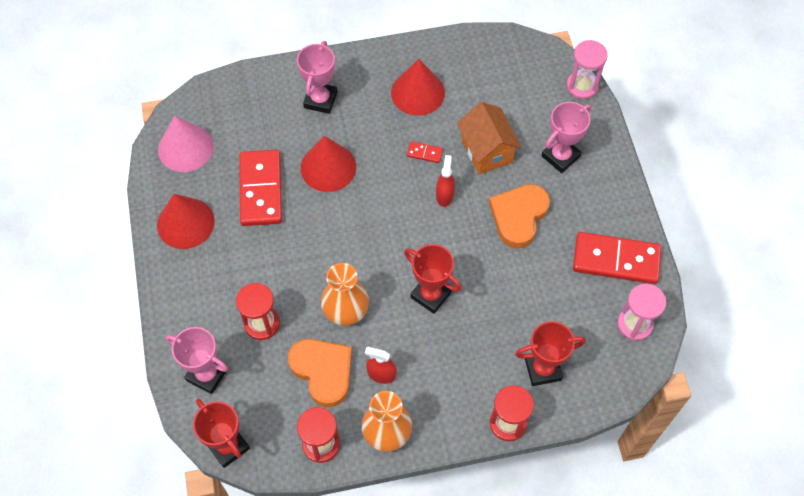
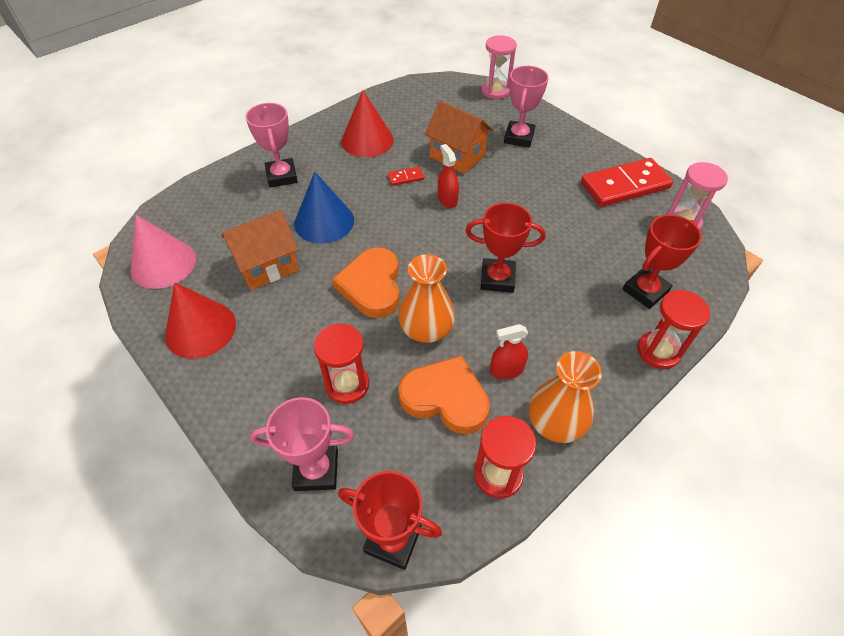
camera: 30 degrees left, 10 degrees down
red domino [239,150,282,226] -> orange house [221,210,299,290]
red cone [301,136,356,192] -> blue cone [294,171,354,244]
orange heart [489,184,550,248] -> orange heart moved to [332,247,400,318]

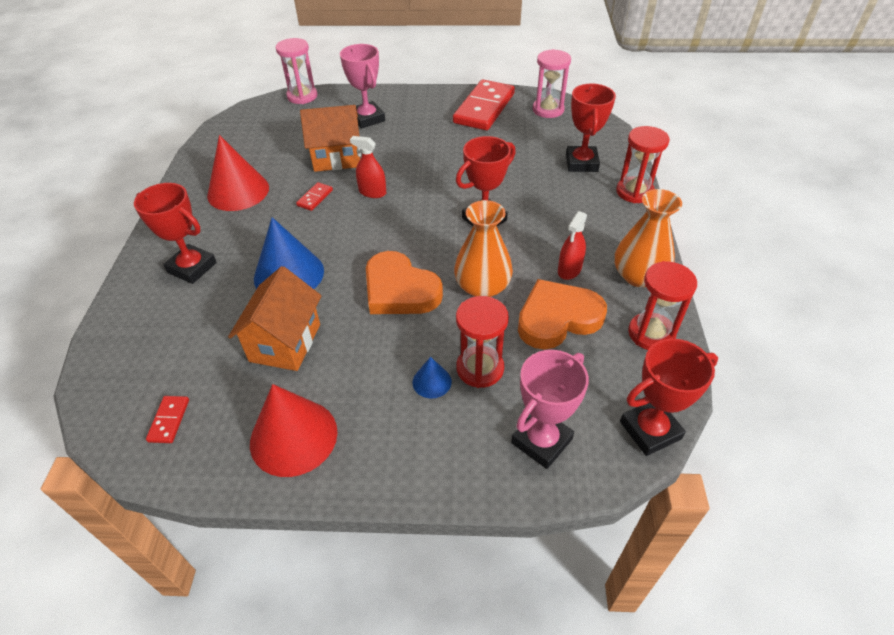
camera: 45 degrees left, 5 degrees down
pink cone [131,215,196,289] -> red domino [146,396,189,443]
pink trophy [245,103,298,188] -> red trophy [134,183,217,284]
none -> blue cone [413,357,452,399]

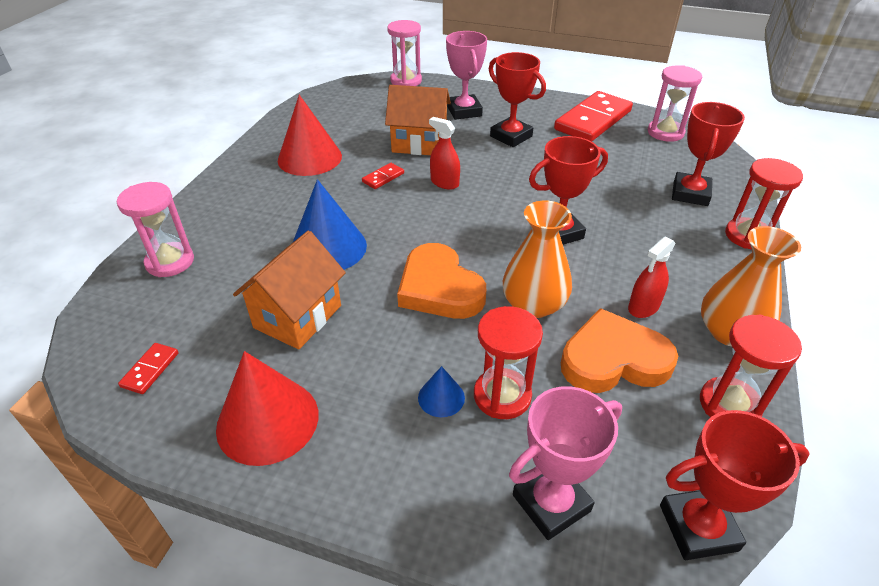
camera: 15 degrees right, 5 degrees down
red trophy [134,183,217,284] -> red trophy moved to [489,52,546,147]
none -> pink hourglass [117,182,194,277]

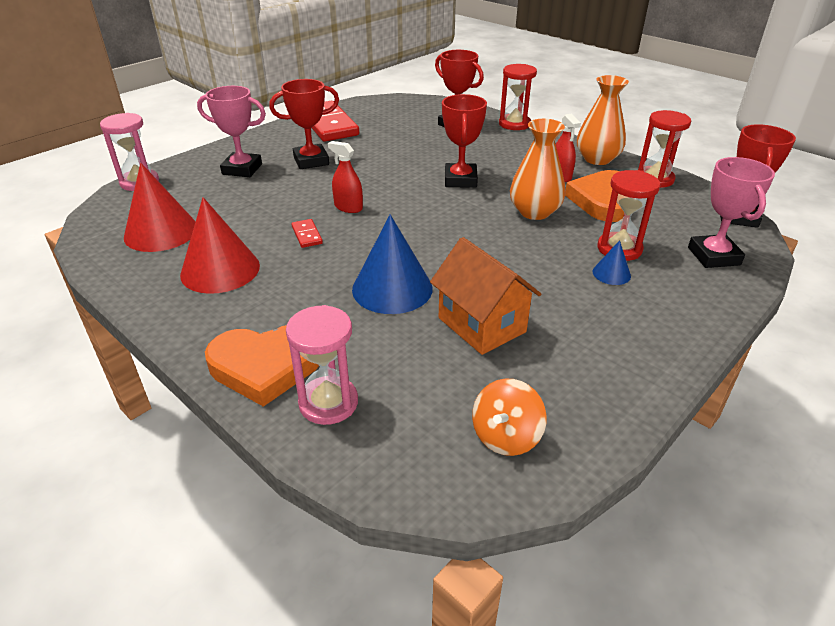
camera: 65 degrees left, 5 degrees down
red domino [118,343,178,394] -> orange spinning top [472,378,547,456]
red cone [216,351,318,466] -> red cone moved to [124,163,196,252]
orange house [385,85,451,155] -> none
orange heart [397,243,486,319] -> orange heart moved to [205,325,319,407]
red spray bottle [429,117,460,190] -> red spray bottle turned 60 degrees clockwise [328,141,363,213]
pink hourglass [648,65,702,142] -> none

